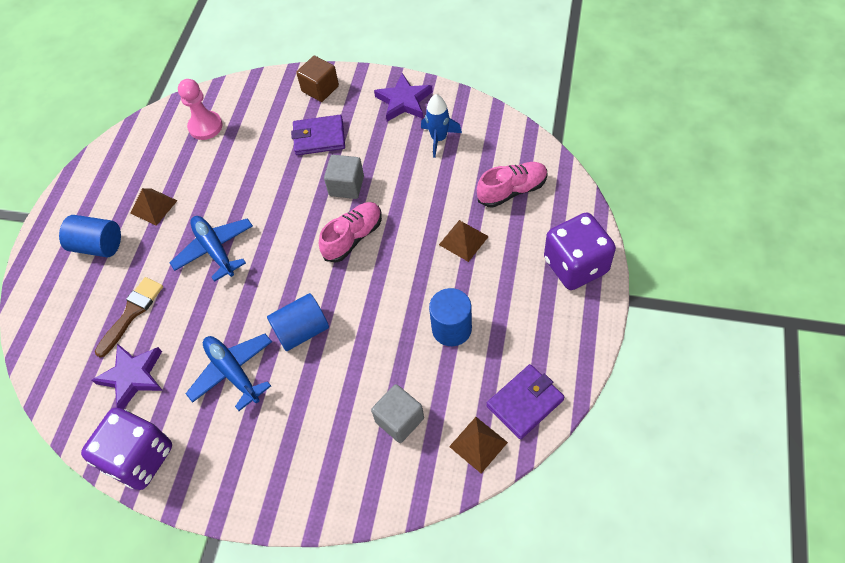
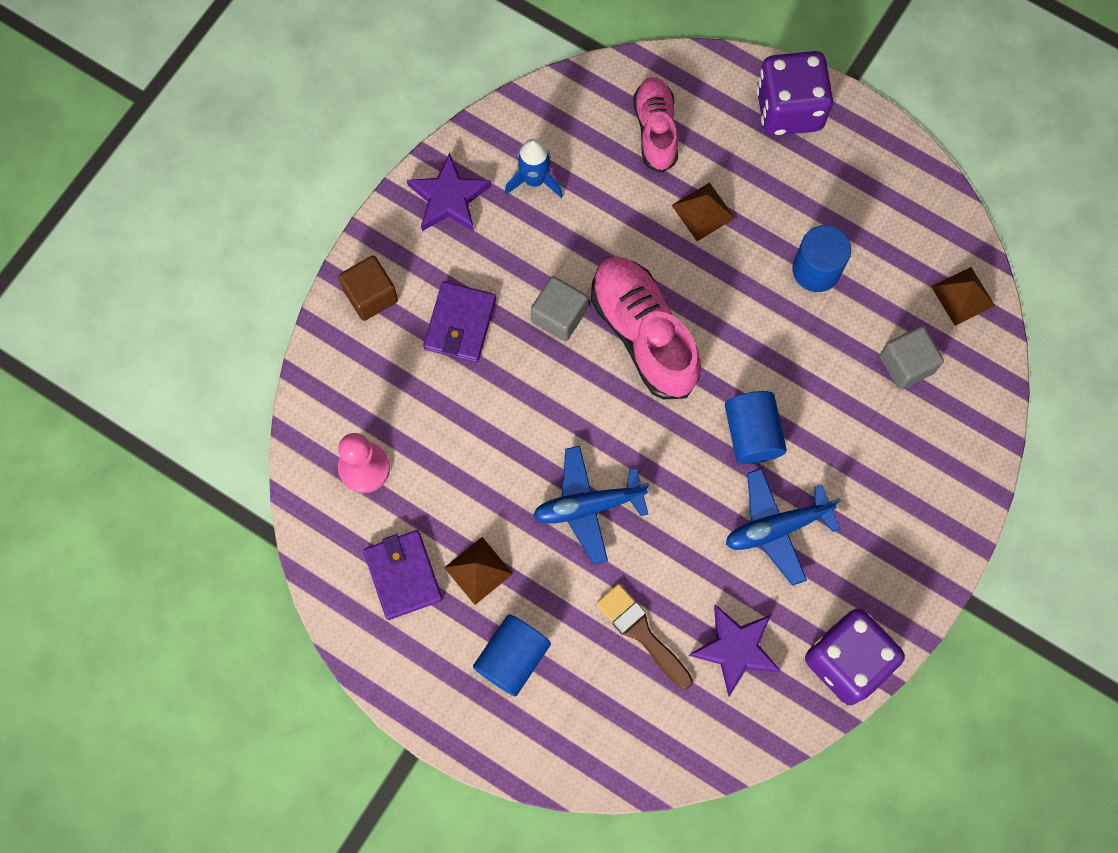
camera: 75 degrees left, 15 degrees up
pink shoe [319,202,382,262] -> pink shoe [591,256,701,399], size x1.55
purple wallet [487,364,564,439] -> purple wallet moved to [363,530,443,620]

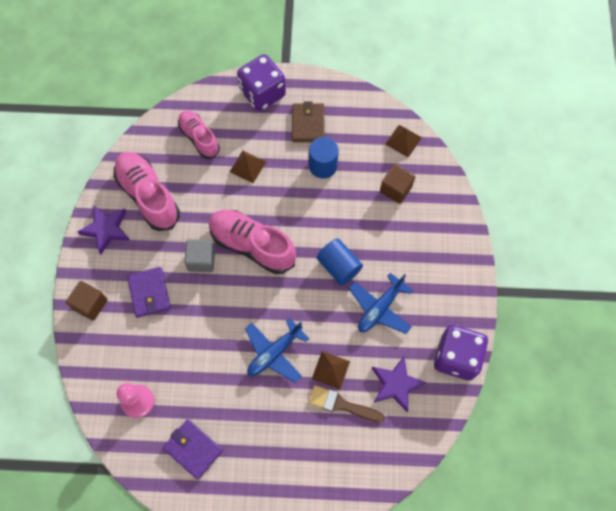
camera: 30 degrees left, 5 degrees down
brown pyramid [444,537,513,605] -> brown pyramid moved to [312,351,350,389]
blue cylinder [473,614,551,697] -> none
blue rocket [505,139,563,198] -> pink shoe [114,152,180,231]
grey cube [880,326,944,390] -> brown cube [380,164,415,204]
none -> brown wallet [292,101,325,142]

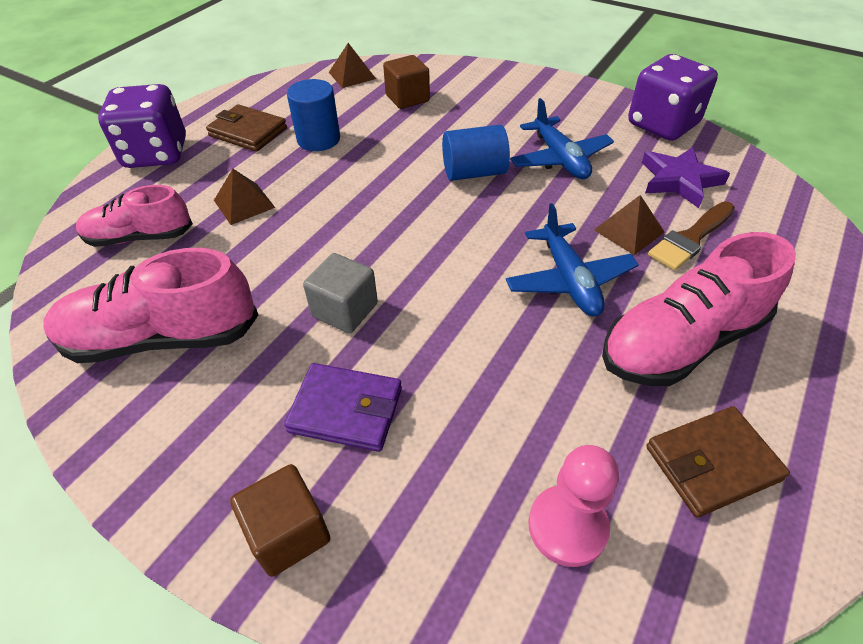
camera: 60 degrees left, 20 degrees down
purple star [78,205,130,255] -> none
purple wallet [163,419,223,480] -> brown wallet [646,406,790,517]
pink shoe [209,210,296,274] -> pink shoe moved to [602,232,796,386]

